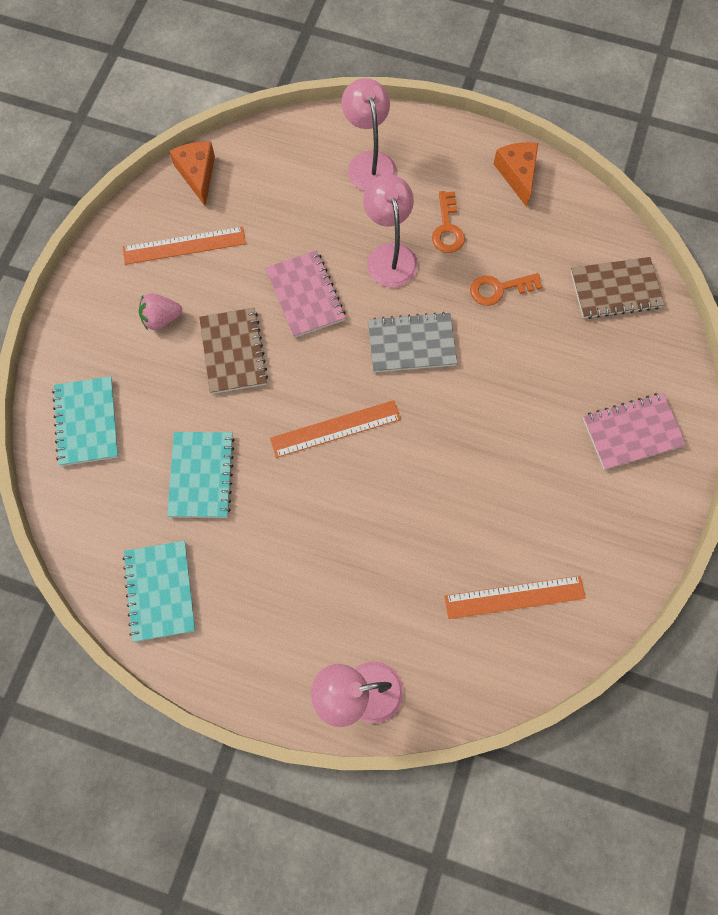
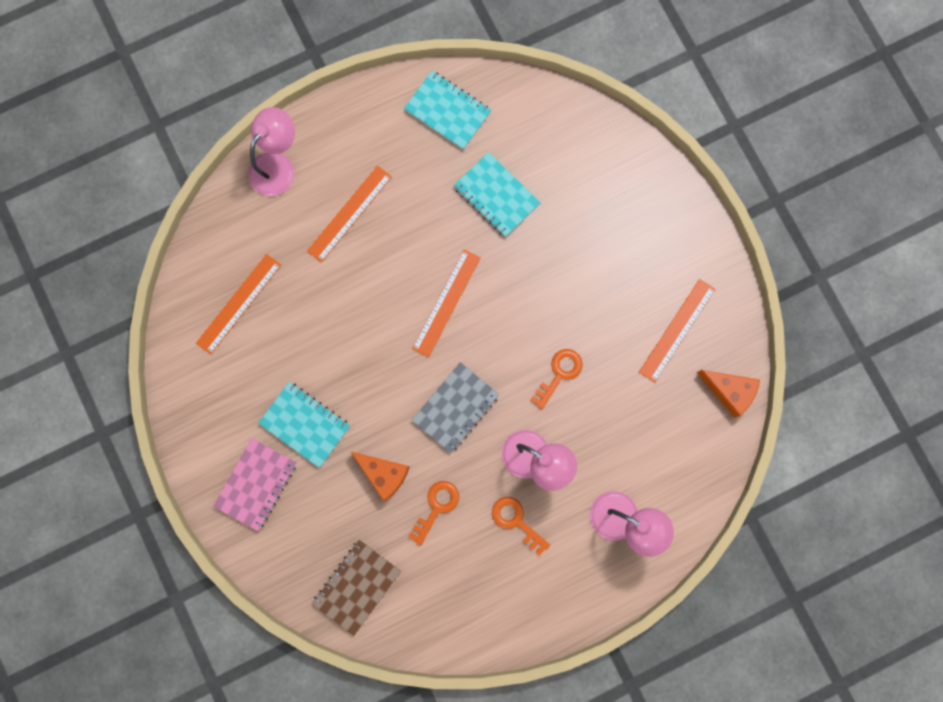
camera: 135 degrees right, 10 degrees up
turquoise notebook [52,376,119,466] -> turquoise notebook moved to [258,382,350,468]
pink strawberry [139,293,182,330] -> none
brown notebook [199,308,268,394] -> none
pink notebook [266,250,346,338] -> orange key [531,349,583,409]
orange cheese [494,142,538,207] -> orange cheese moved to [350,451,409,501]
none -> orange ruler [307,166,392,262]

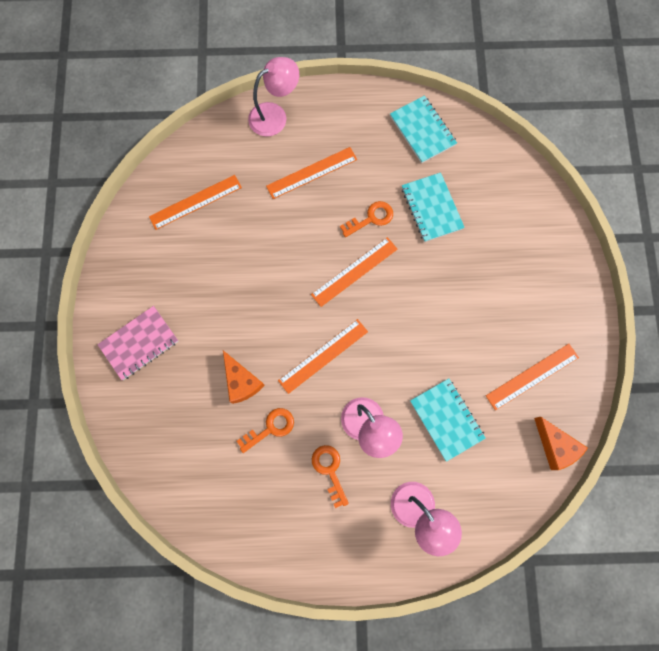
camera: 25 degrees right, 5 degrees down
turquoise notebook [258,382,350,468] -> turquoise notebook moved to [410,378,486,462]
brown notebook [312,540,401,636] -> none
grey notebook [411,362,500,453] -> orange ruler [278,319,368,394]
orange key [531,349,583,409] -> orange key moved to [340,201,393,237]

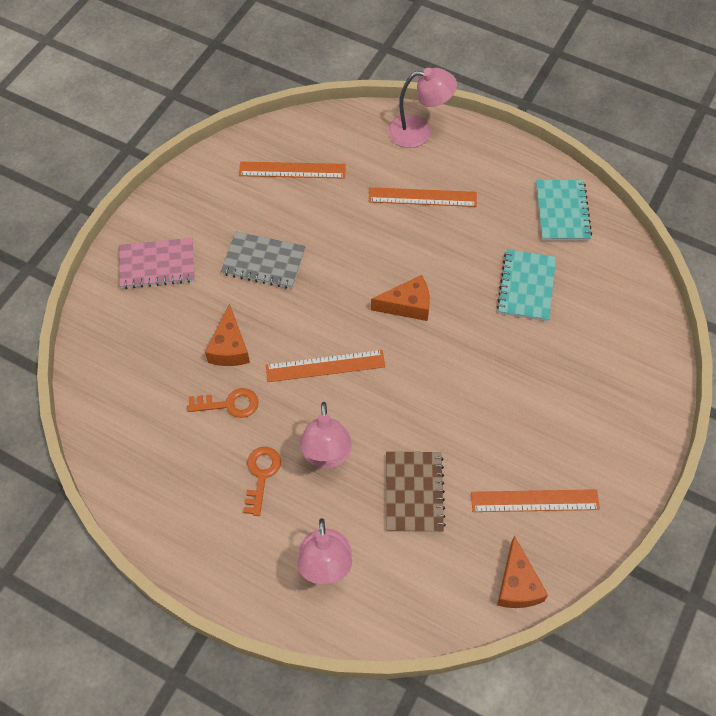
camera: 30 degrees right, 15 degrees down
orange ruler [311,237,398,307] -> orange cheese [371,275,430,321]
orange key [340,201,393,237] -> none
turquoise notebook [410,378,486,462] -> brown notebook [386,452,446,532]
none -> grey notebook [221,232,306,289]

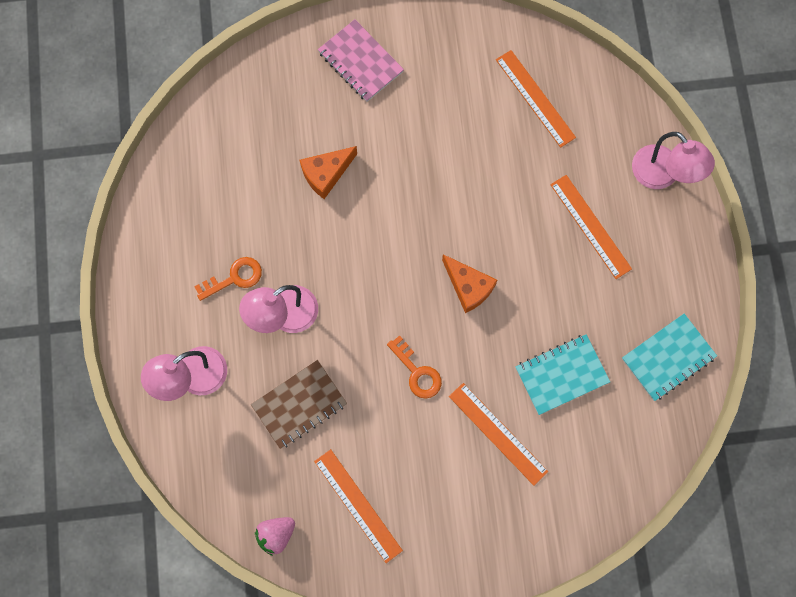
camera: 55 degrees right, 15 degrees up
orange key [187,388,259,418] -> orange key moved to [387,335,442,399]
grey notebook [221,232,306,289] -> none
orange ruler [266,350,385,382] -> orange ruler moved to [449,383,548,486]
orange cheese [497,535,548,608] -> pink strawberry [255,517,295,556]

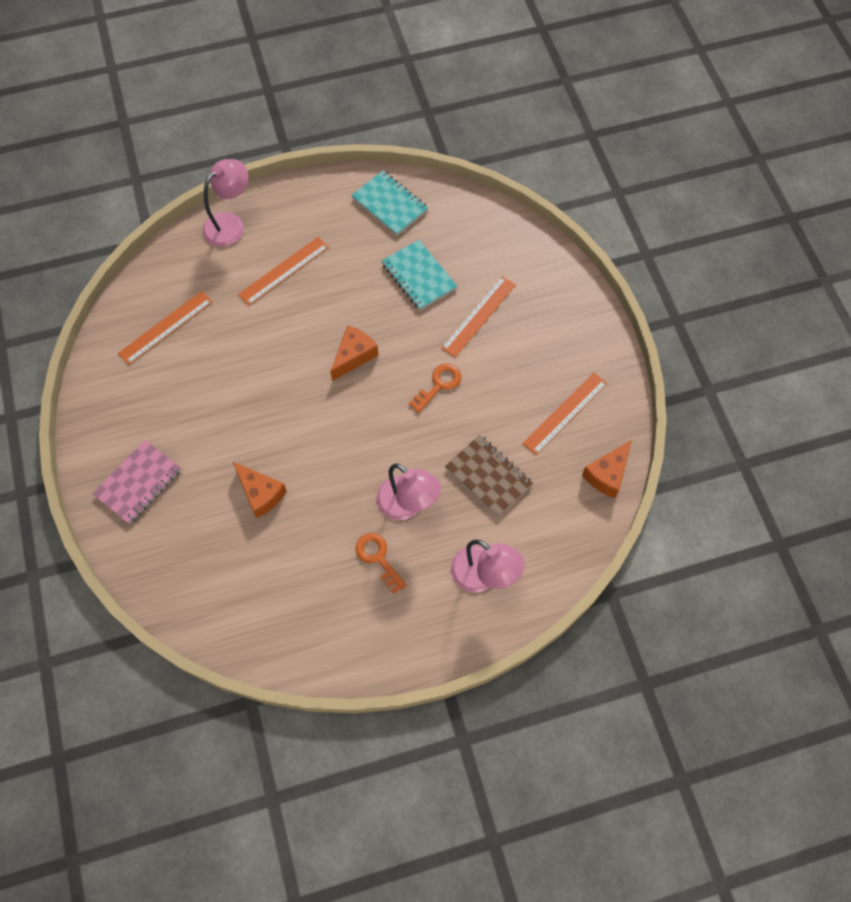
camera: 100 degrees left, 10 degrees down
pink strawberry [255,517,295,556] -> orange cheese [582,440,632,498]

